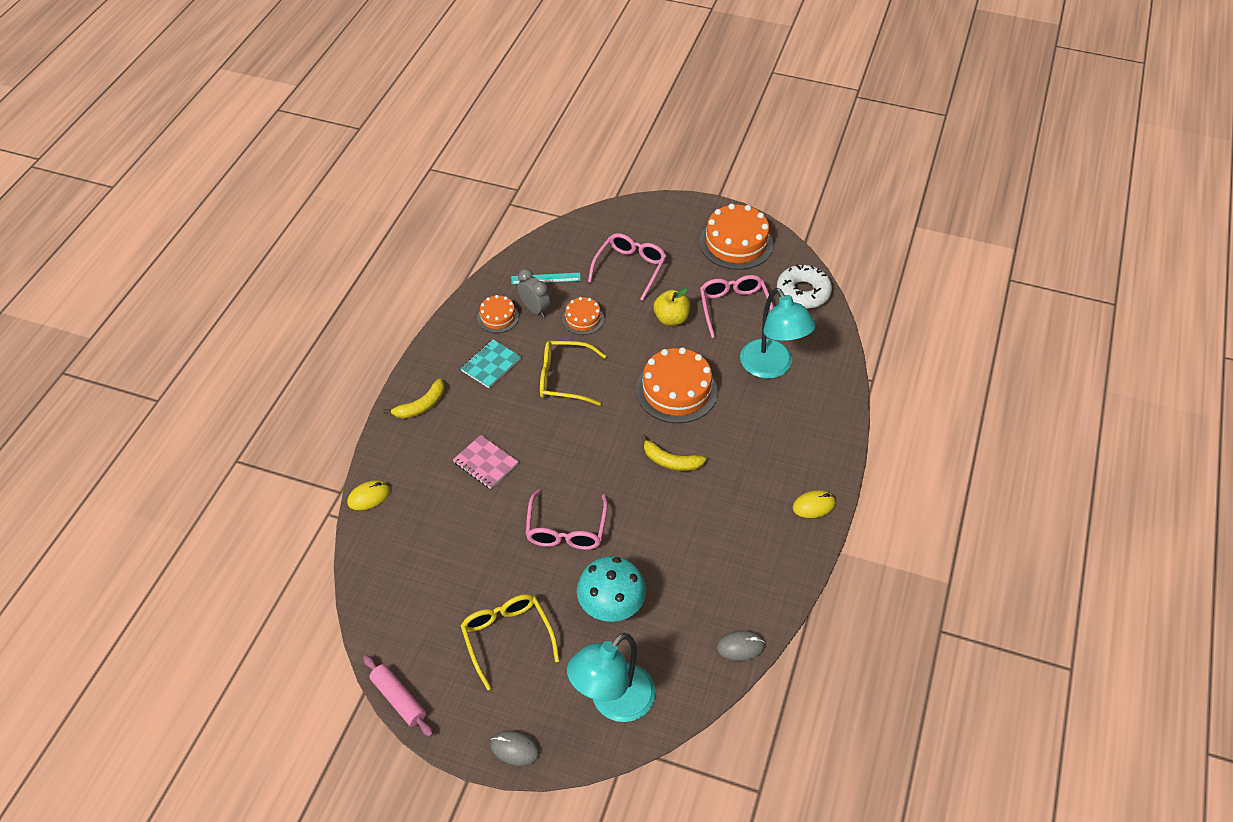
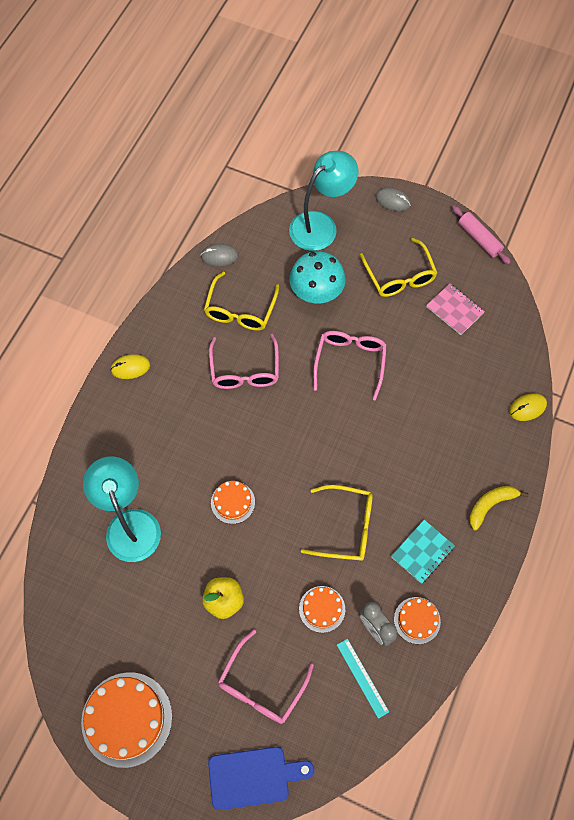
camera: 175 degrees left, 15 degrees up
pink notebook [453,435,518,489] -> pink notebook moved to [426,284,485,335]
turquoise ruler [511,273,581,284] -> turquoise ruler turned 60 degrees clockwise [337,639,389,719]
orange cake [636,347,718,423] -> orange cake [211,481,255,524], size x0.54
yellow banana [641,434,706,471] -> none
pink glasses [700,275,773,338] -> pink glasses moved to [209,334,279,389]
white donut [777,264,832,309] -> none
none -> yellow glasses [204,272,279,331]
none -> blue cutting board [208,747,314,810]

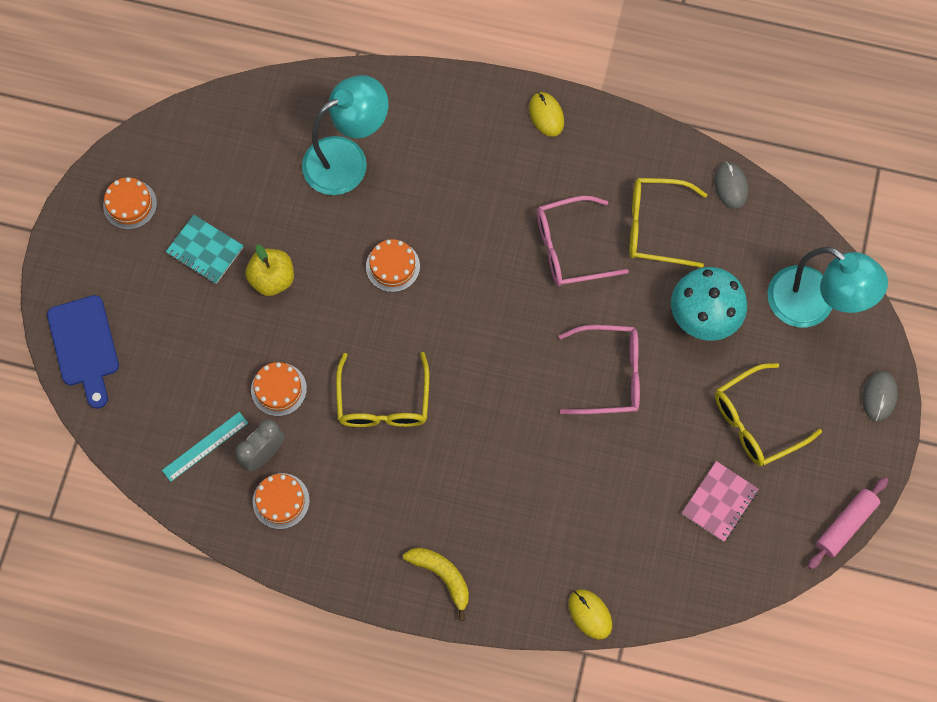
camera: 80 degrees right, 5 degrees up
orange cake [81,672,172,768] -> orange cake [103,177,157,230], size x0.54
pink glasses [218,630,314,724] -> none
turquoise notebook [391,520,455,584] -> turquoise notebook moved to [166,215,244,284]

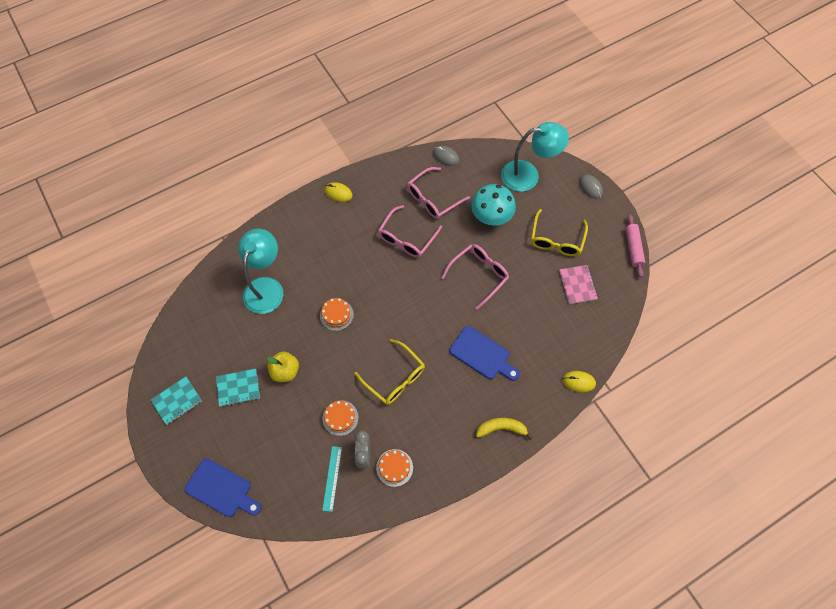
camera: 45 degrees left, 5 degrees down
orange cake [103,177,157,230] -> turquoise notebook [151,377,202,425]
yellow glasses [629,178,707,268] -> pink glasses [407,167,470,219]
none -> blue cutting board [449,326,520,381]

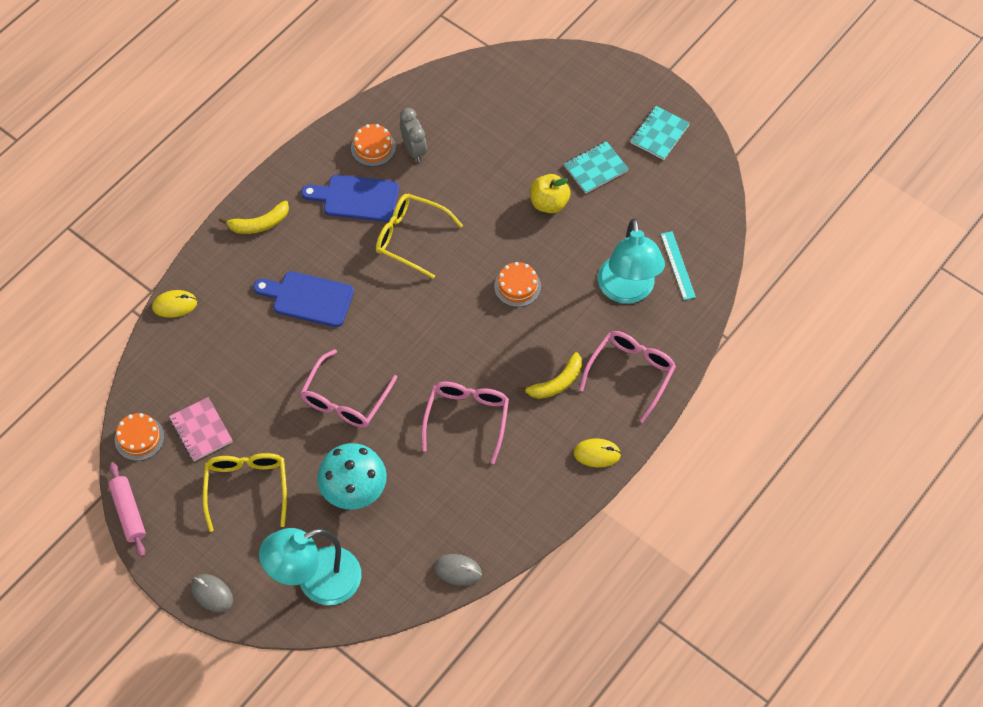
camera: 160 degrees right, 5 degrees down
blue cutting board [185,458,261,517] -> blue cutting board moved to [301,175,399,222]
orange cake [322,401,358,436] -> orange cake moved to [115,413,164,461]
turquoise ruler [322,446,342,512] -> turquoise ruler moved to [661,231,696,300]
pink glasses [407,167,470,219] -> pink glasses moved to [579,331,676,423]
none -> yellow banana [517,352,582,399]

